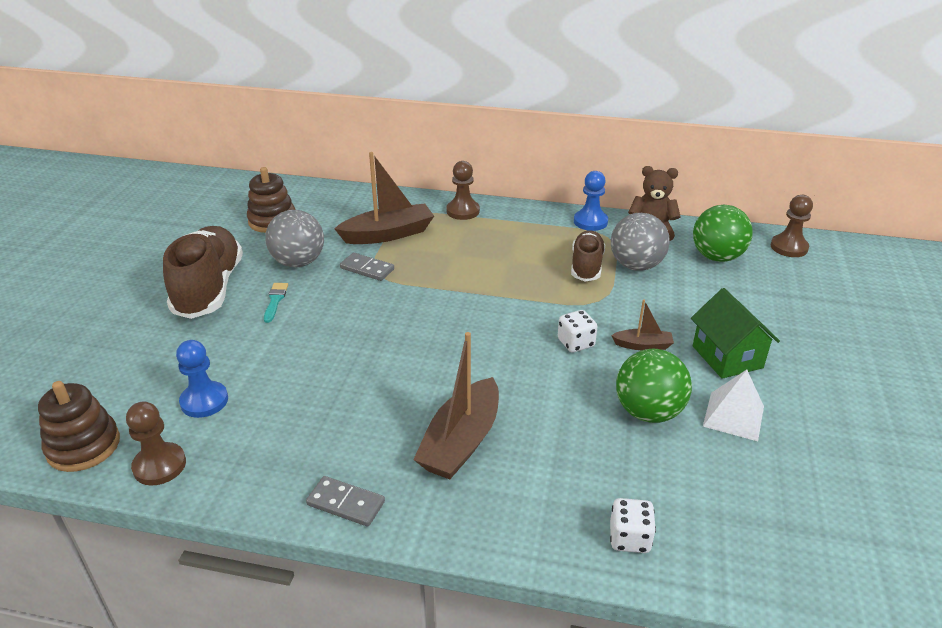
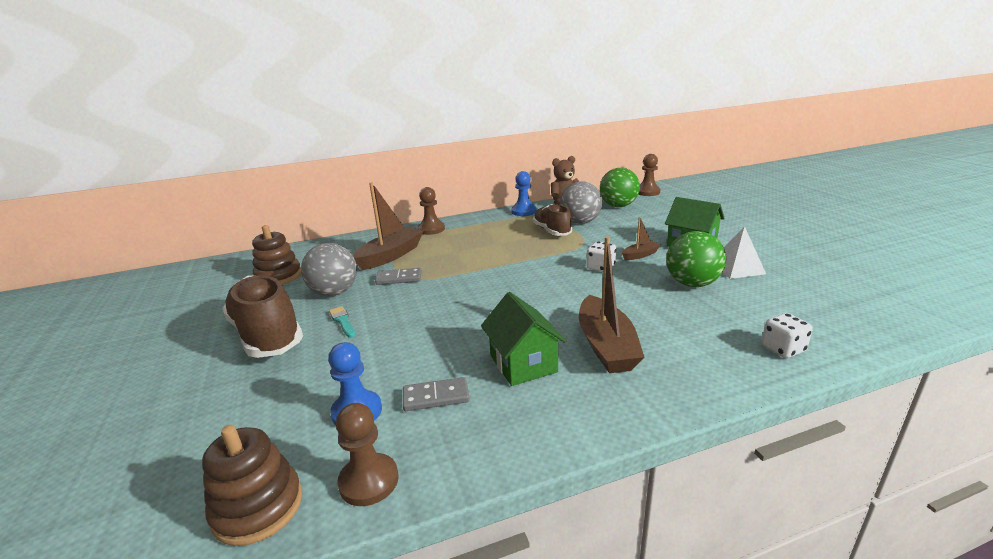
camera: 30 degrees left, 10 degrees down
grey domino [306,476,385,527] -> grey domino moved to [403,377,470,411]
none -> green house [481,292,566,386]

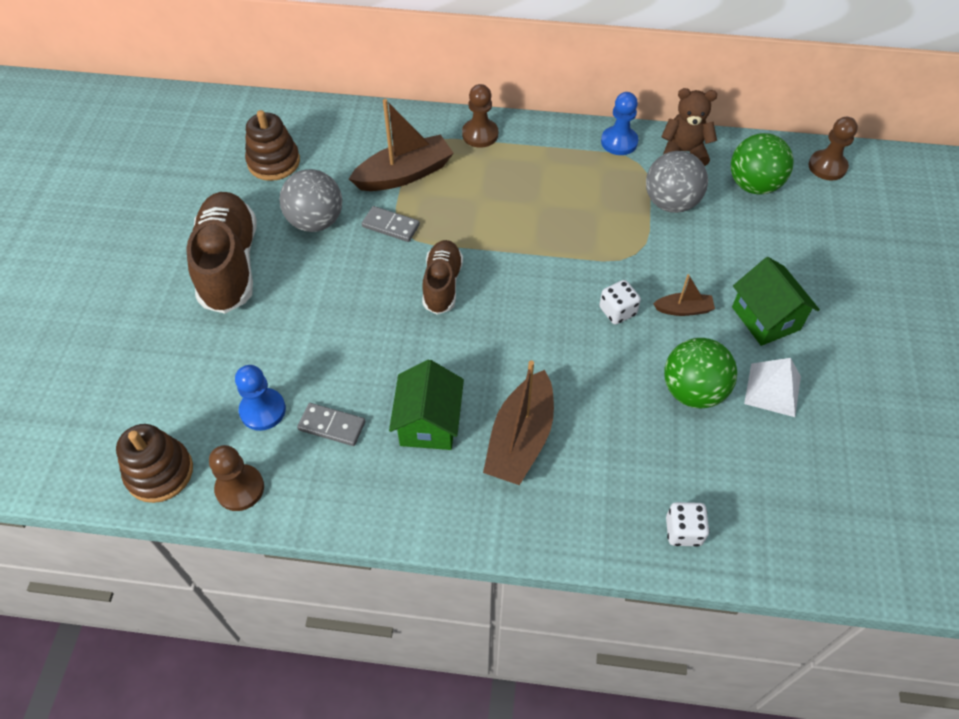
camera: 25 degrees right, 30 degrees up
turquoise brush [329,306,355,338] -> none
brown shoe [533,204,572,236] -> brown shoe moved to [422,240,463,315]

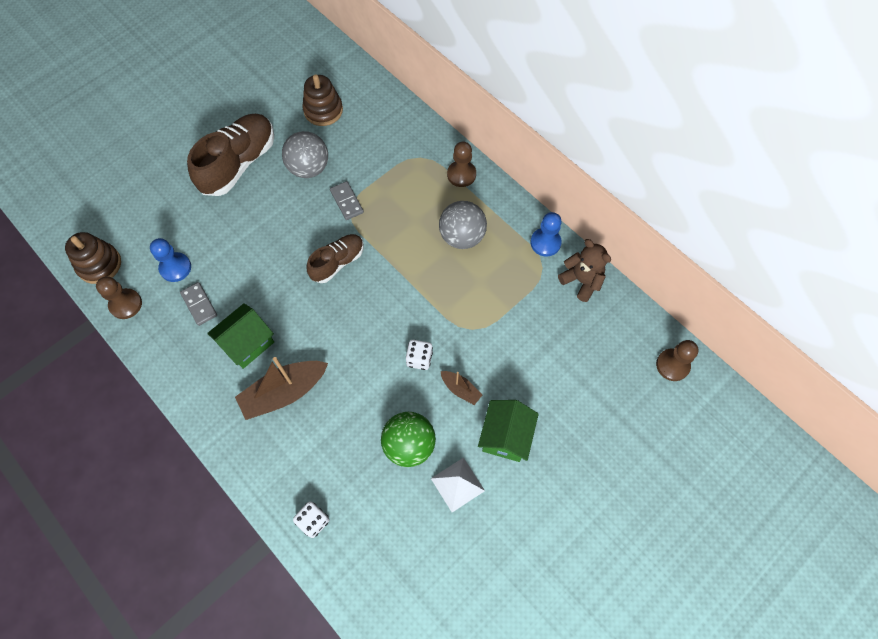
camera: 40 degrees right, 10 degrees up
brown boat [349,99,454,191] -> none
grey ball [646,151,708,213] -> grey ball moved to [439,201,487,249]
green ball [731,133,794,195] -> none

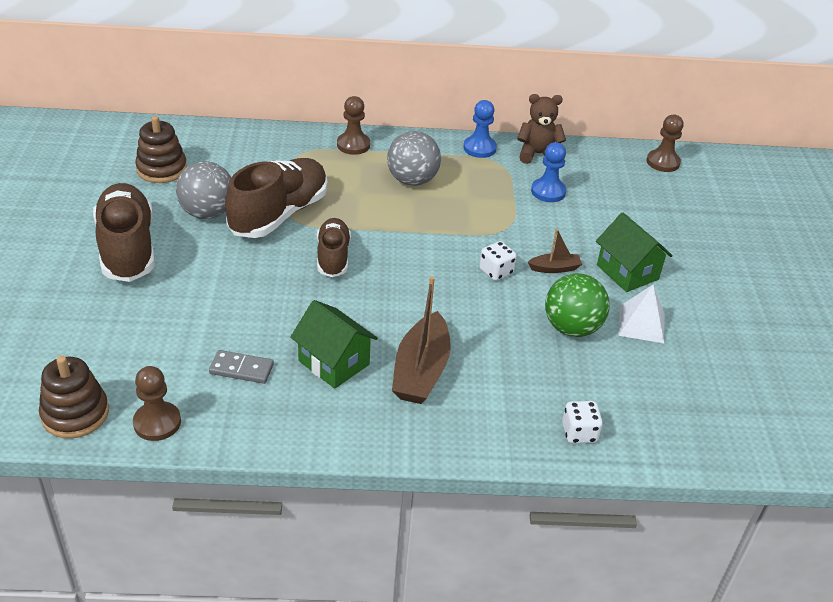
camera: 50 degrees left, 25 degrees down
blue pawn [150,238,191,282] -> blue pawn moved to [531,142,566,202]
green house [207,303,274,369] -> green house turned 45 degrees counterclockwise [290,300,378,389]
grey domino [330,181,364,220] -> brown shoe [225,158,328,238]

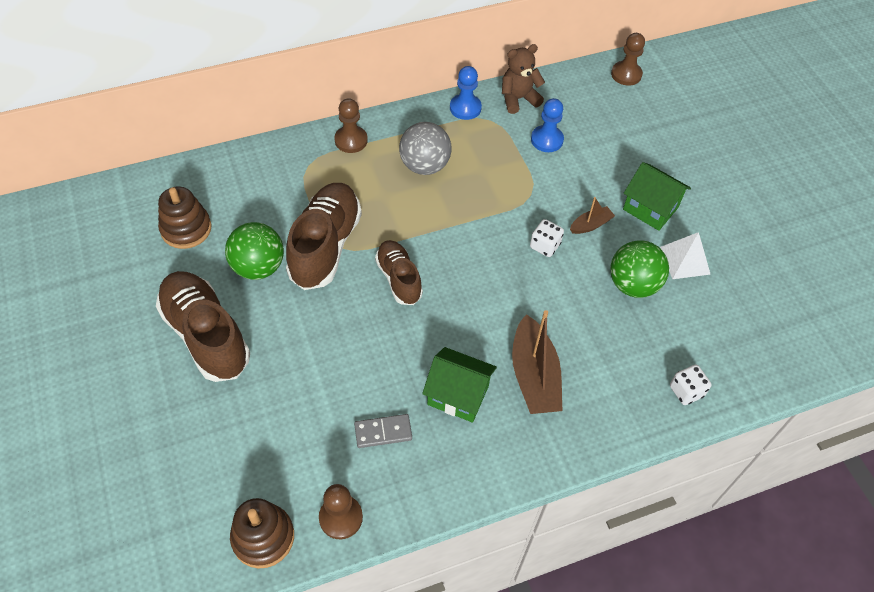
camera: 20 degrees left, 15 degrees up
grey ball [176,161,231,219] -> green ball [225,222,284,280]

